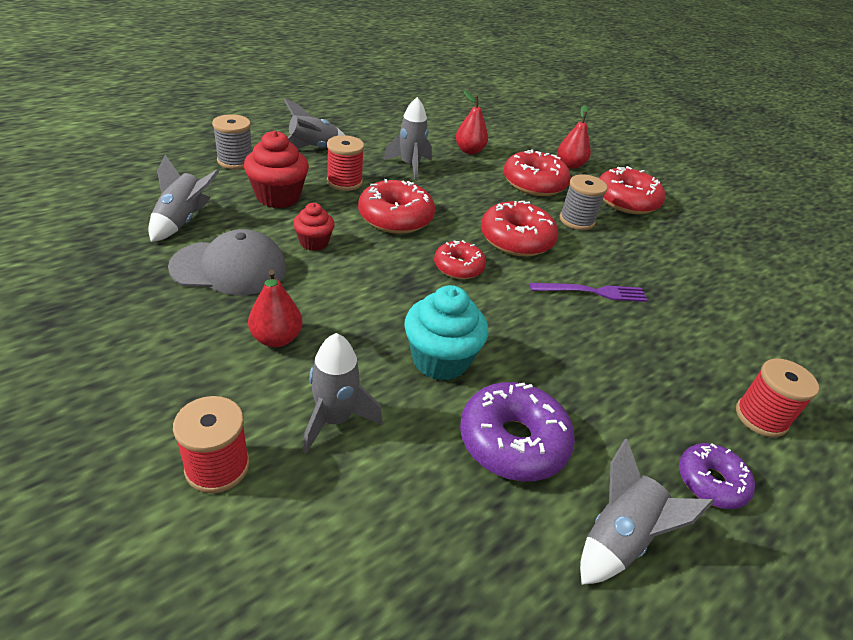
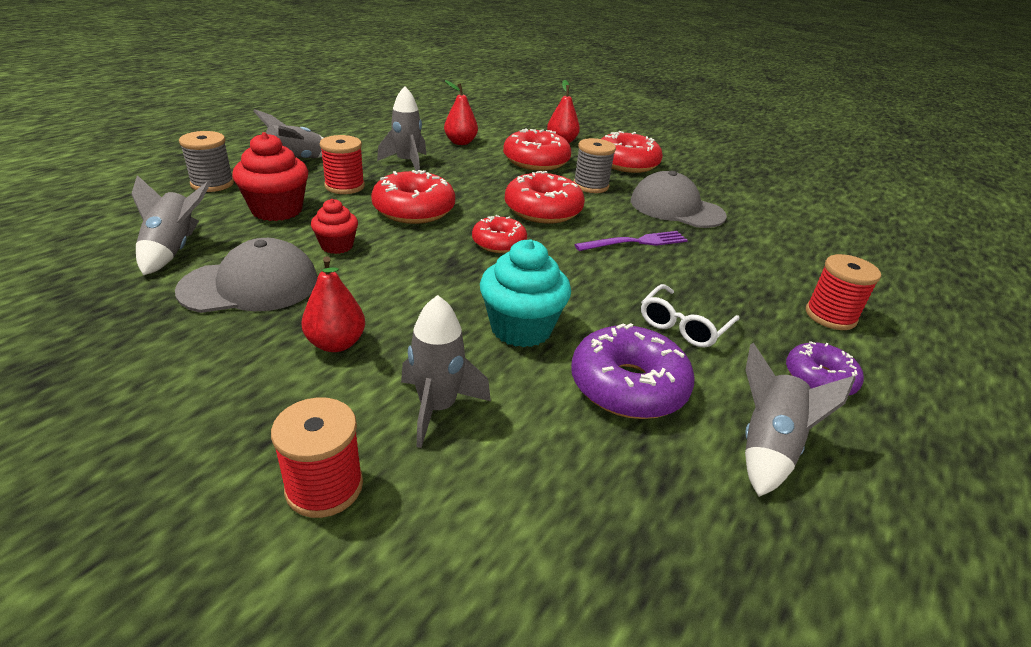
camera: 15 degrees left, 5 degrees down
none -> grey cap [631,171,727,228]
none -> white glasses [641,284,740,348]

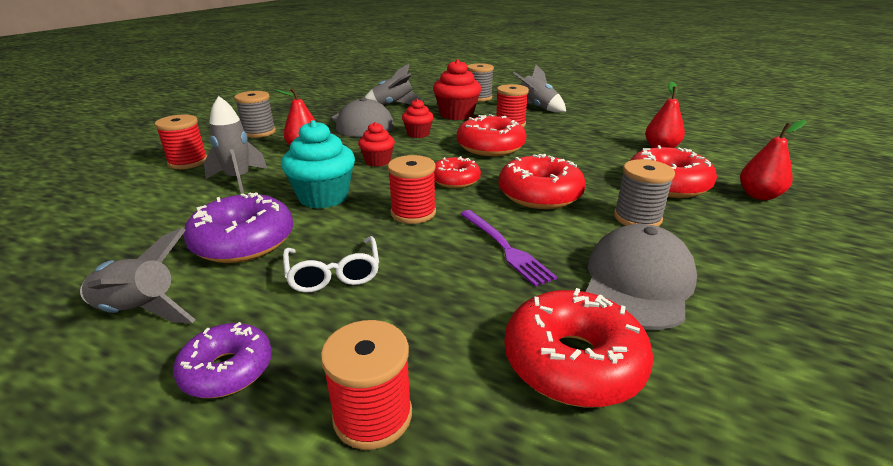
camera: 85 degrees right, 5 degrees down
grey rocket [377,86,426,171] -> none
red donut [601,131,663,173] -> red donut moved to [504,288,654,407]
white glasses [641,284,740,348] -> white glasses turned 135 degrees counterclockwise [283,236,379,293]
none -> grey spool [234,91,276,138]
none -> red cupcake [358,122,395,167]
none -> red spool [388,155,436,224]

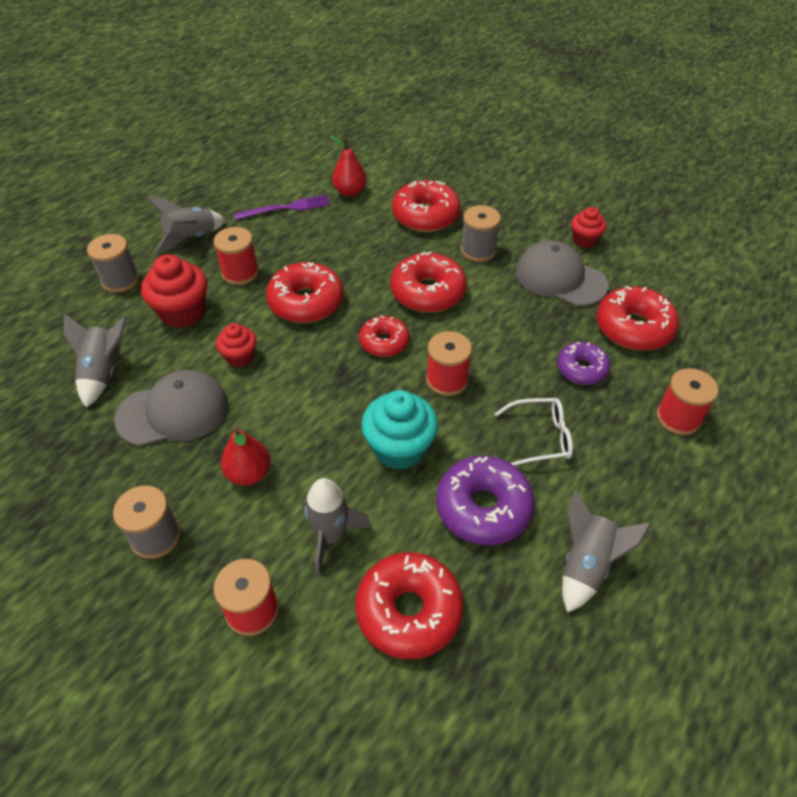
camera: 80 degrees left, 20 degrees up
purple donut [173,322,272,398] -> purple donut moved to [557,342,610,385]
red cupcake [358,122,395,167] -> red cupcake moved to [571,207,606,248]
purple fork [460,210,557,287] -> purple fork moved to [234,195,330,220]
red pear [740,120,807,200] -> none
none -> red donut [355,552,464,659]

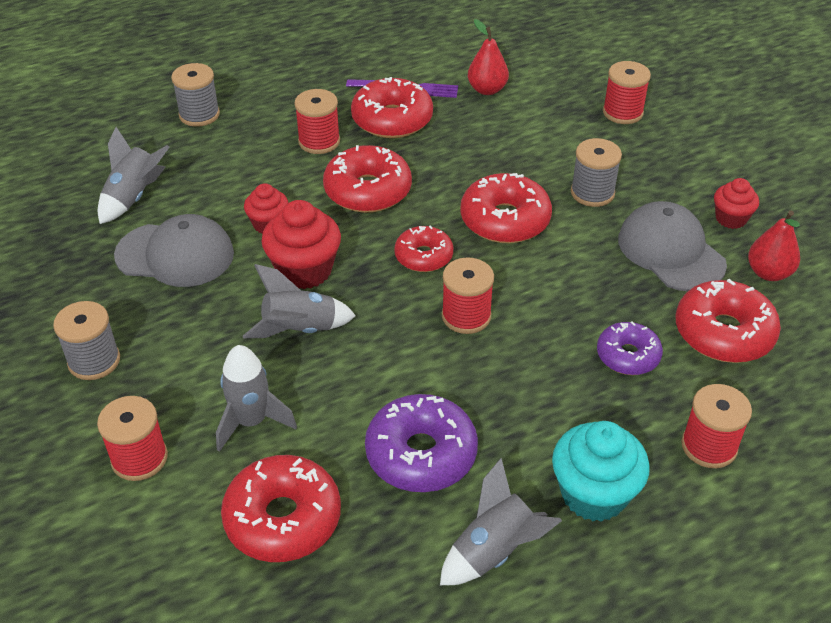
camera: 25 degrees right, 5 degrees down
red cupcake [141,254,207,328] -> red cupcake moved to [261,200,341,289]
grey rocket [147,197,226,253] -> grey rocket moved to [243,264,356,338]
red pear [221,426,271,486] -> red pear moved to [748,211,800,281]
turquoise cupcake [362,390,438,470] -> turquoise cupcake moved to [552,421,650,522]
red donut [392,180,461,232] -> red donut moved to [351,77,433,138]
white glasses [494,398,573,466] -> none
none -> red spool [603,61,651,124]

